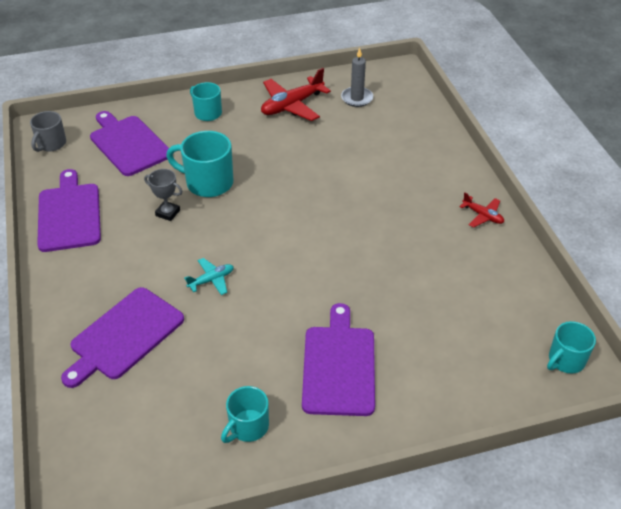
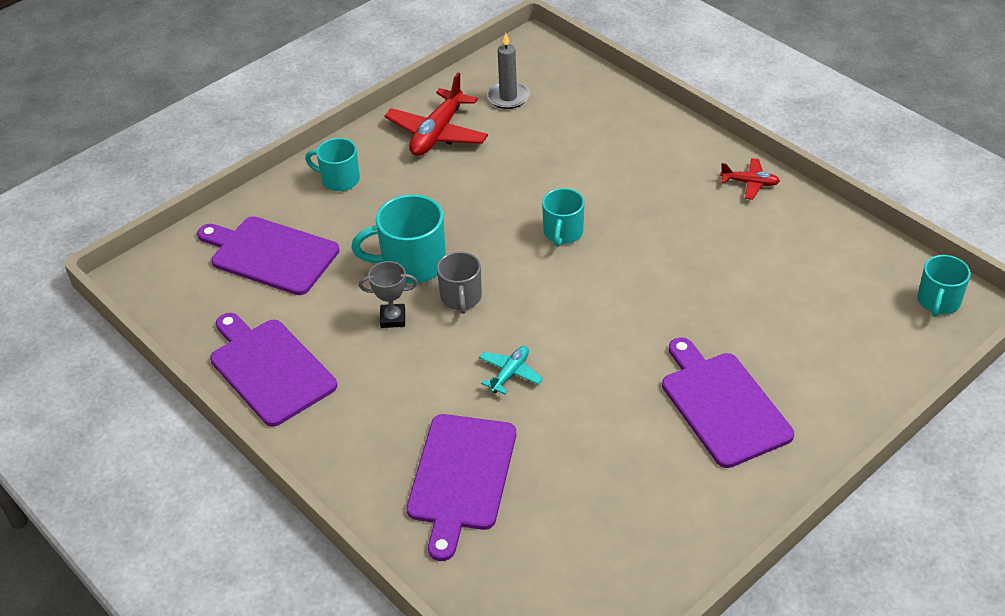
camera: 25 degrees left, 0 degrees up
grey mug [30,111,66,152] -> grey mug moved to [437,252,482,314]
turquoise mug [221,386,269,443] -> turquoise mug moved to [542,188,584,247]

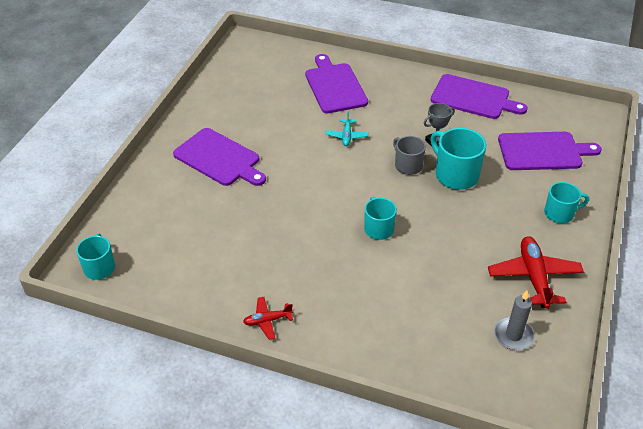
camera: 150 degrees right, 0 degrees up
turquoise mug [351,194,446,284] -> turquoise mug turned 90 degrees counterclockwise [430,128,486,190]

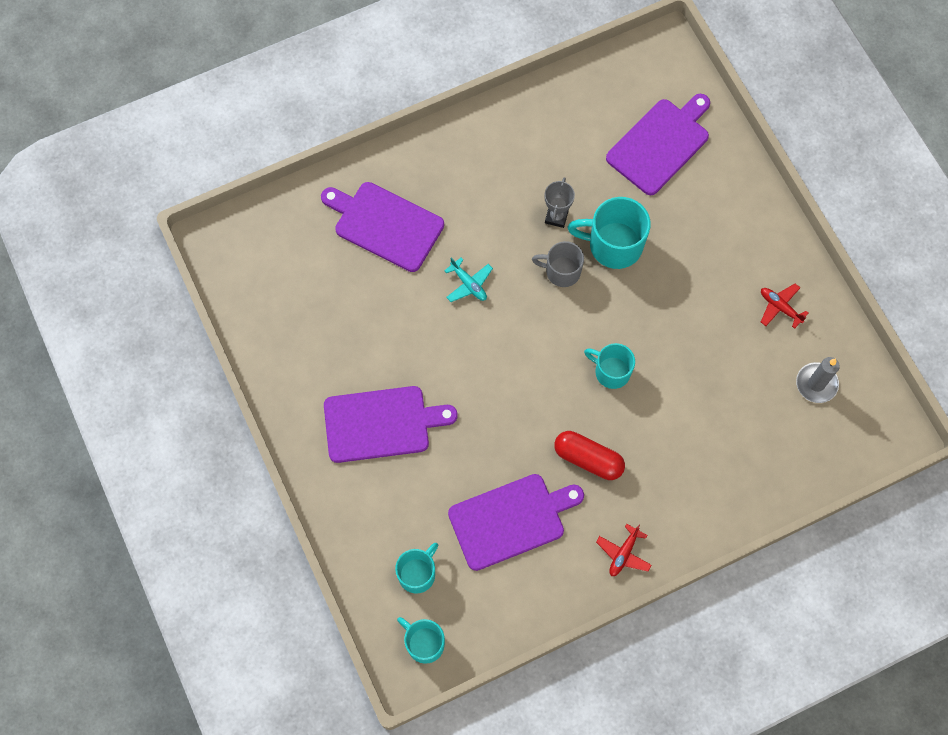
camera: 45 degrees left, 25 degrees up
purple cutting board [431,74,527,119] -> purple cutting board moved to [448,474,584,571]
red plane [488,236,584,309] -> red plane [761,284,808,329], size x0.54
turquoise mug [544,182,589,223] -> turquoise mug moved to [395,543,438,594]
none -> red capsule [554,431,625,480]

